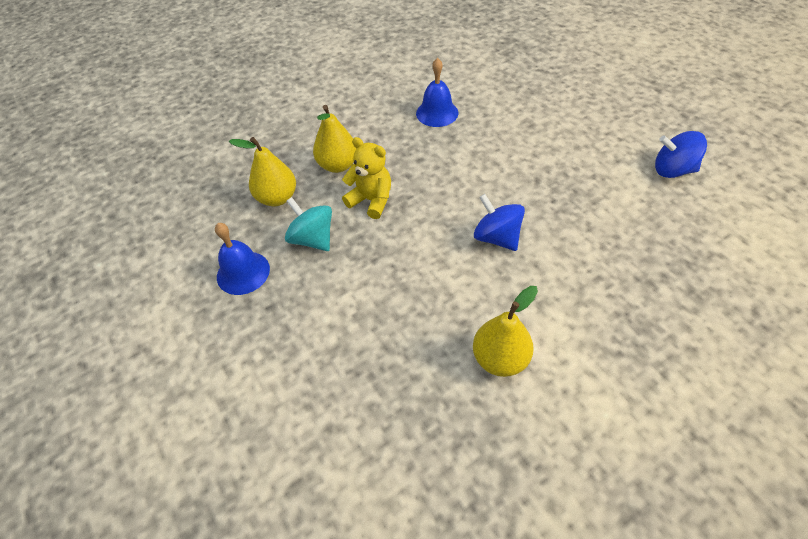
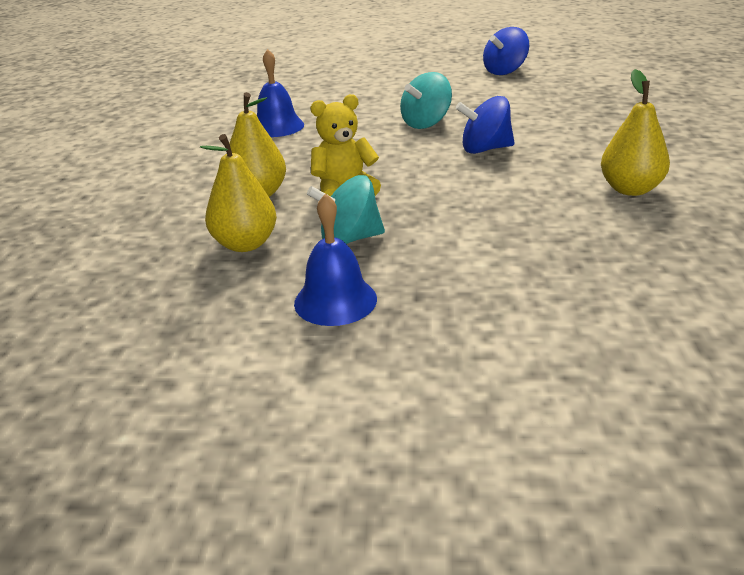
camera: 55 degrees left, 20 degrees down
none -> turquoise spinning top [400,72,452,129]

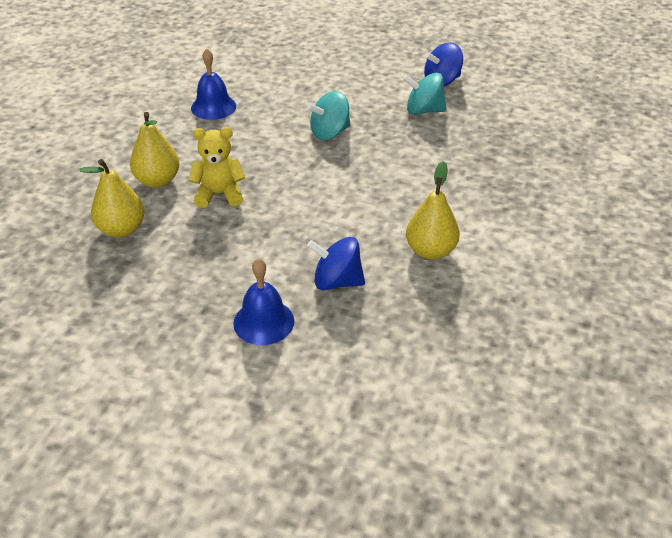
camera: 15 degrees right, 10 degrees up
blue bell [294,194,377,326] -> blue bell moved to [233,258,294,345]
turquoise spinning top [307,175,385,244] -> turquoise spinning top moved to [403,73,447,115]
blue spinning top [456,96,515,154] -> blue spinning top moved to [307,237,365,290]

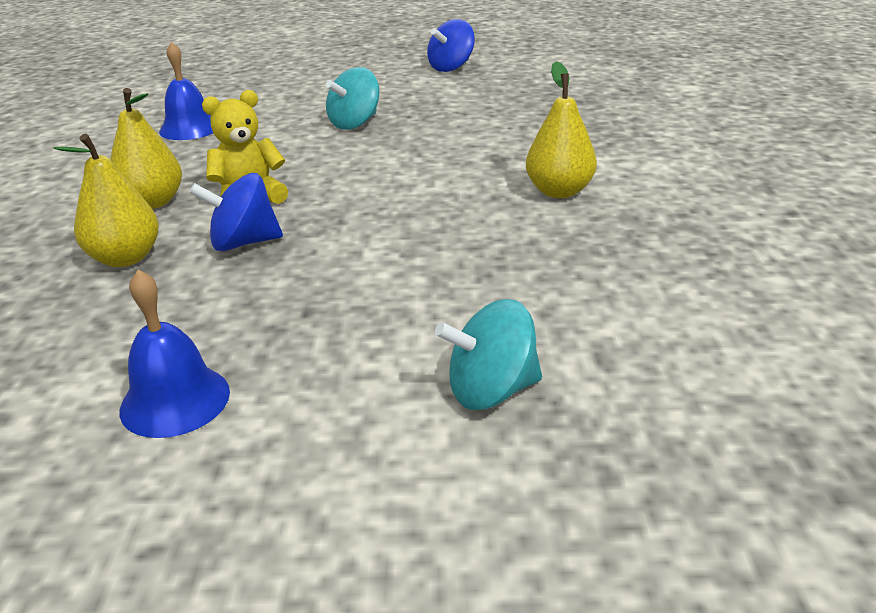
camera: 20 degrees left, 10 degrees down
blue bell [233,258,294,345] -> blue bell moved to [119,269,230,438]
blue spinning top [307,237,365,290] -> blue spinning top moved to [189,173,283,251]
turquoise spinning top [403,73,447,115] -> turquoise spinning top moved to [435,299,542,410]

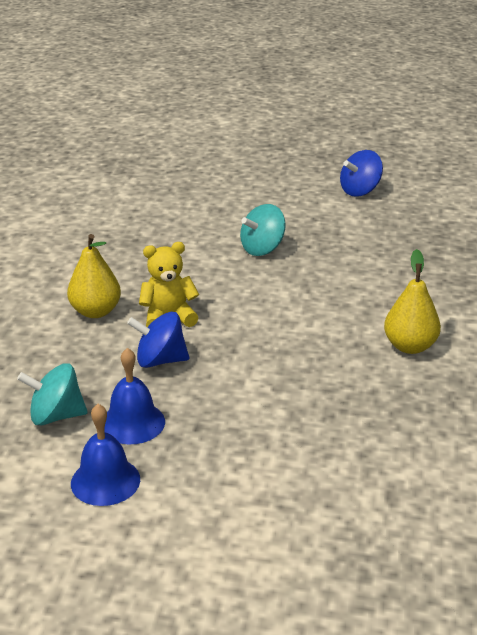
camera: 10 degrees right, 0 degrees up
yellow pear [54,134,159,267] -> none
blue bell [159,42,213,140] -> blue bell moved to [104,348,165,444]
turquoise spinning top [435,299,542,410] -> turquoise spinning top moved to [17,363,87,426]

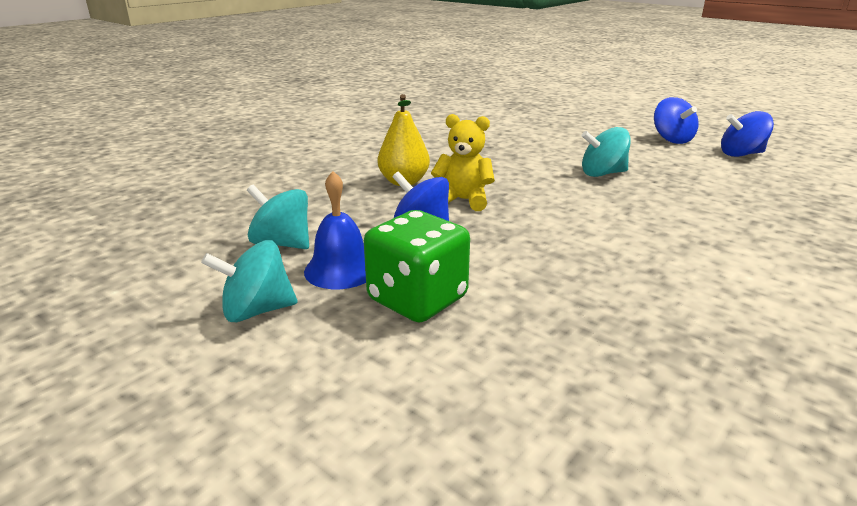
camera: 30 degrees right, 5 degrees down
blue bell [71,404,140,506] -> turquoise spinning top [201,240,297,322]
yellow pear [384,249,441,354] -> none
none -> green dice [364,210,470,323]
none -> blue spinning top [654,97,699,144]

